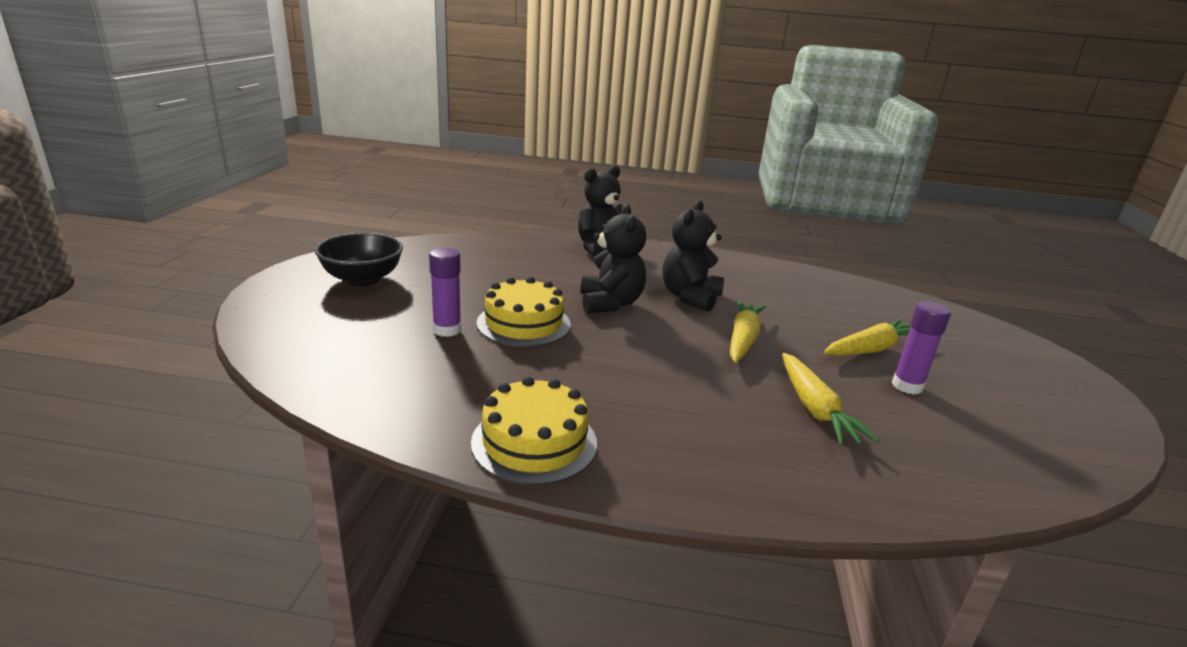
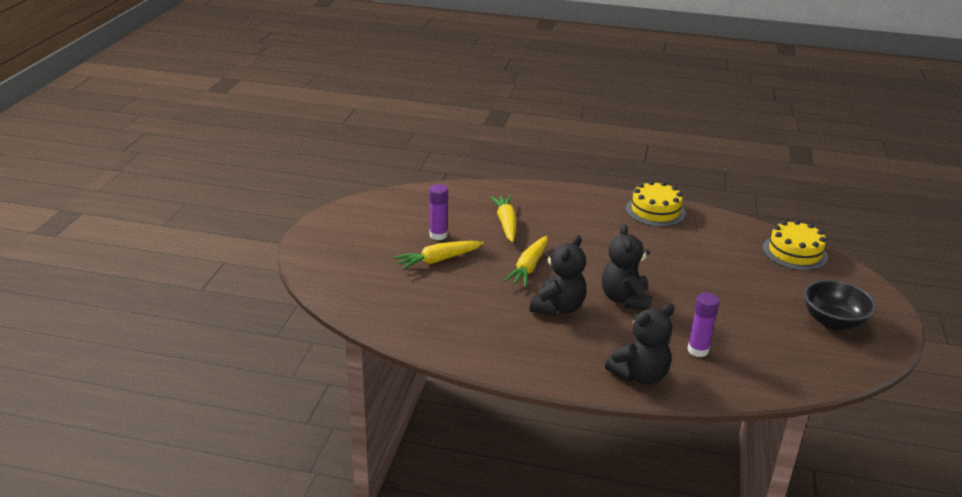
camera: 175 degrees left, 5 degrees up
purple glue stick [429,247,462,337] -> purple glue stick moved to [687,293,720,357]
yellow cake [476,277,571,347] -> yellow cake moved to [763,220,828,270]

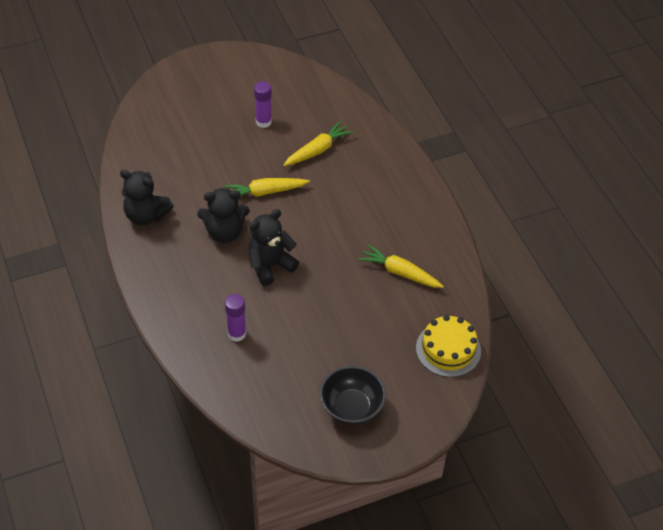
camera: 55 degrees right, 20 degrees up
yellow carrot [394,241,484,270] -> yellow carrot moved to [358,244,444,288]
black teddy bear [605,303,674,385] -> black teddy bear moved to [120,170,174,226]
yellow cake [626,181,686,227] -> none

